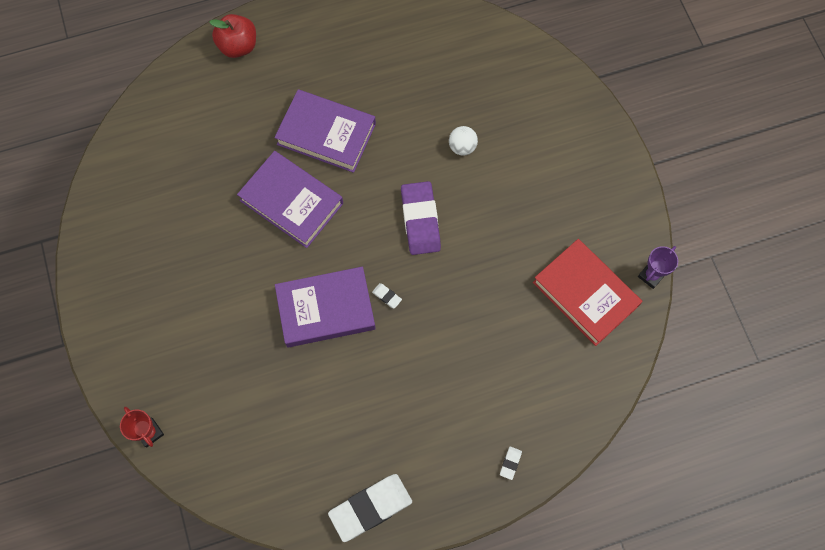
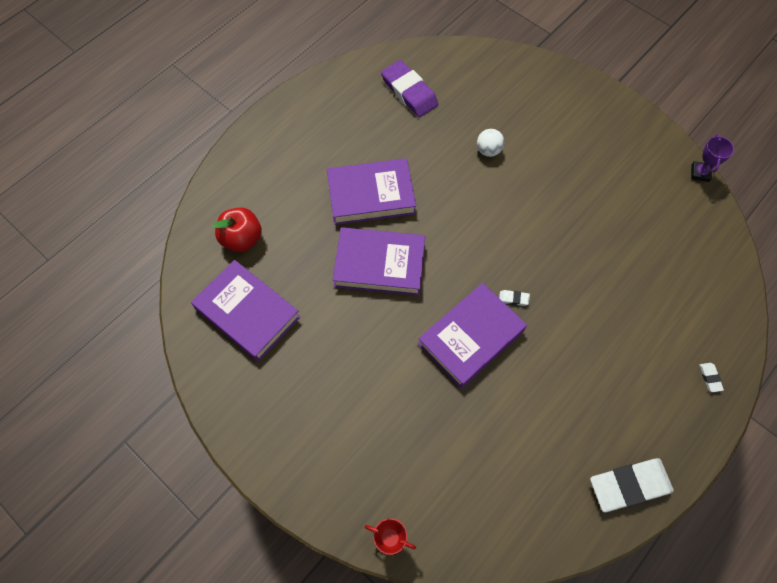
camera: 30 degrees left, 5 degrees down
red apple [210,14,256,58] -> red apple moved to [212,208,262,252]
white eraser [328,474,412,542] -> white eraser turned 45 degrees clockwise [590,458,674,512]
purple eraser [401,181,441,255] -> purple eraser moved to [381,60,439,117]
red book [533,239,643,346] -> none
none -> purple book [191,260,300,362]

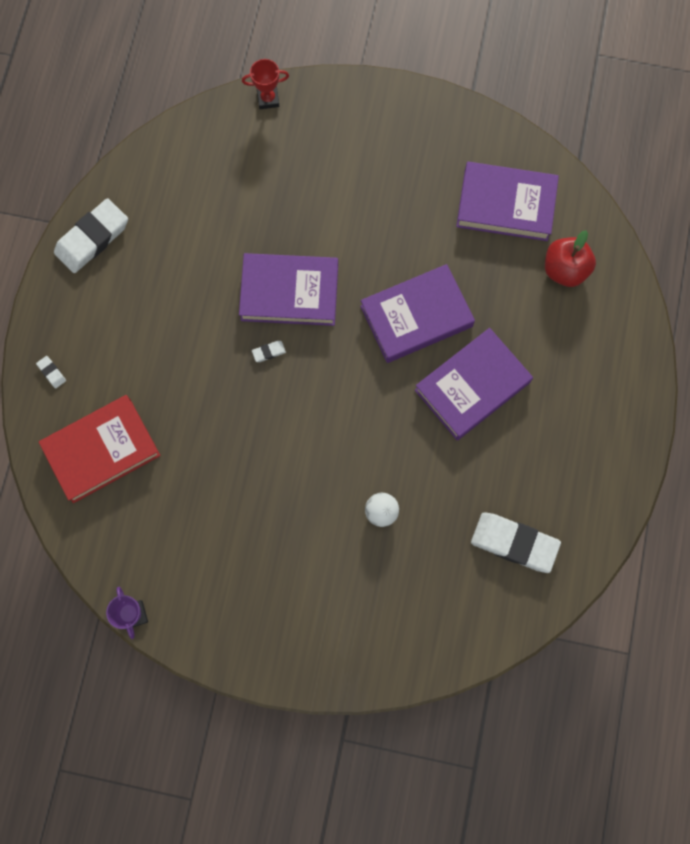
camera: 150 degrees right, 10 degrees up
purple eraser [381,60,439,117] -> white eraser [471,512,561,573]
purple book [418,283,527,388] -> purple book turned 75 degrees clockwise [239,253,338,326]
none -> red book [39,395,160,503]

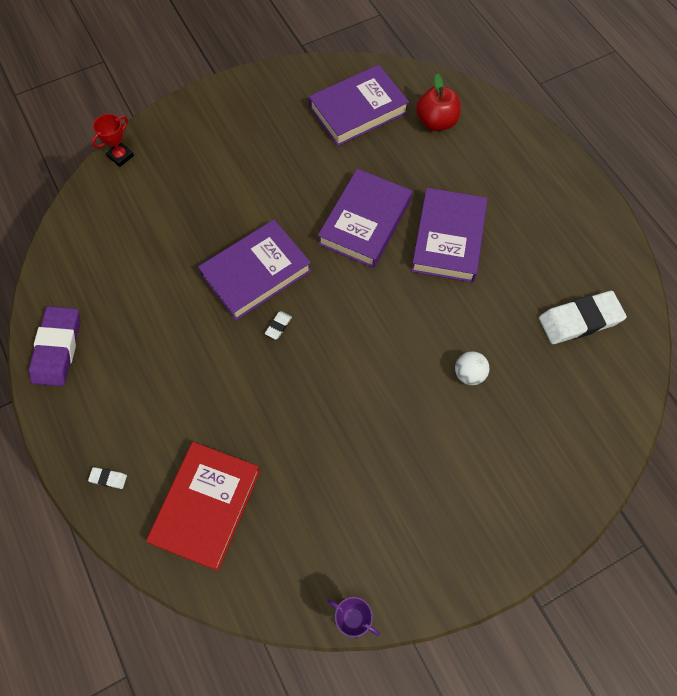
camera: 40 degrees left, 10 degrees down
white eraser [54,198,128,273] -> purple eraser [29,306,80,386]

